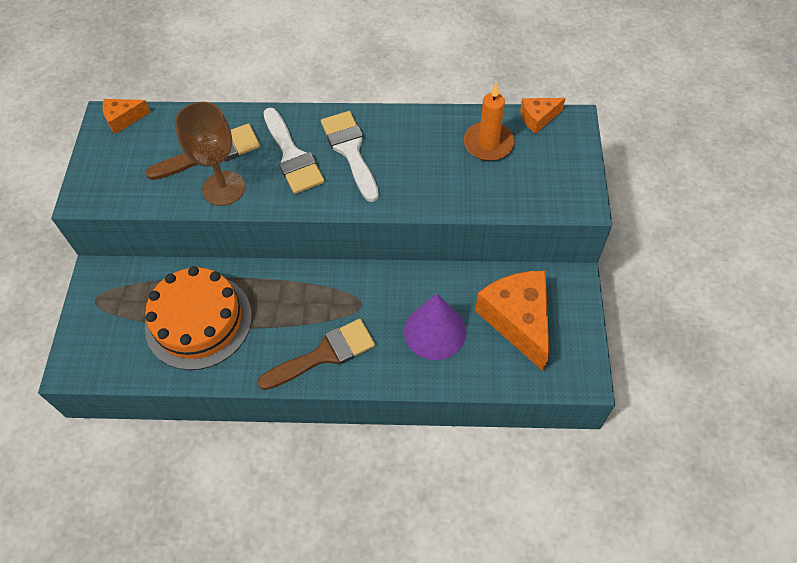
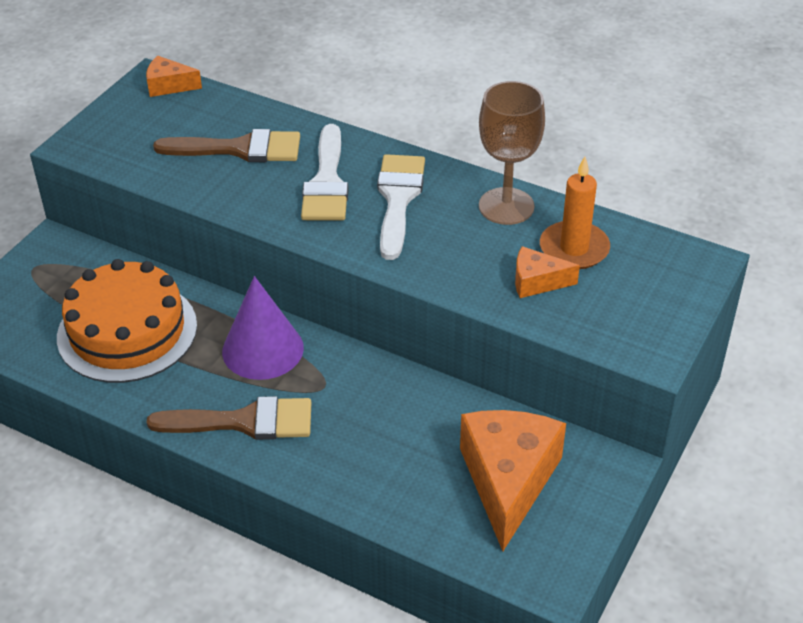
camera: 25 degrees right, 15 degrees down
brown goblet [175,102,245,206] -> brown goblet moved to [479,81,545,225]
purple cone [404,294,466,360] -> purple cone moved to [222,276,304,380]
orange cheese [520,98,565,134] -> orange cheese moved to [515,246,580,298]

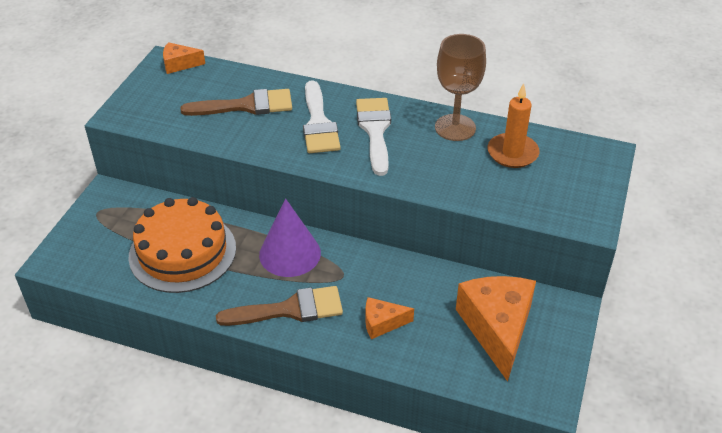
camera: 10 degrees left, 0 degrees up
orange cheese [515,246,580,298] -> orange cheese moved to [365,297,414,339]

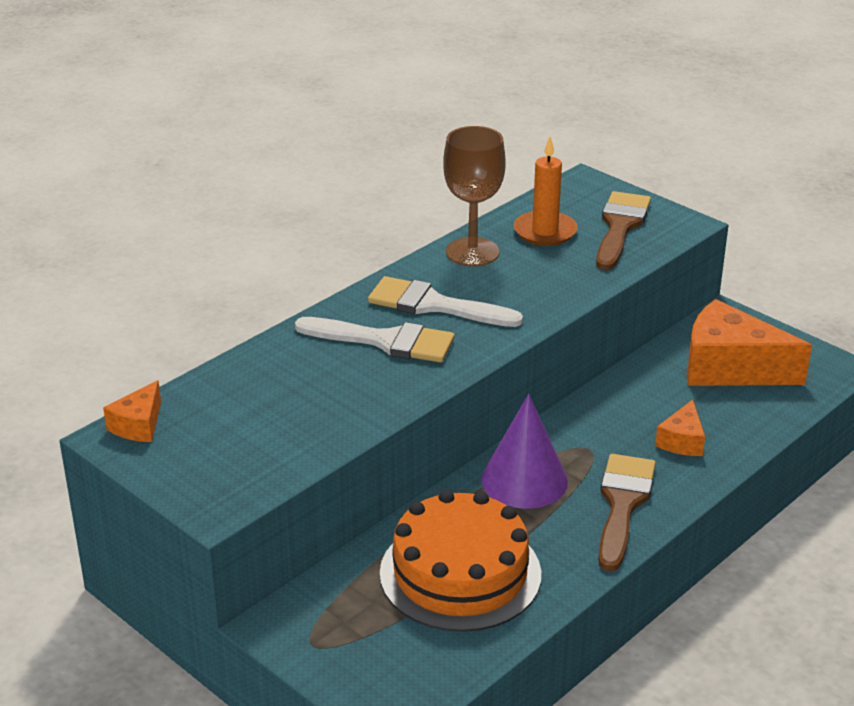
camera: 65 degrees left, 10 degrees down
brown brush [180,89,292,116] -> brown brush moved to [596,191,651,270]

